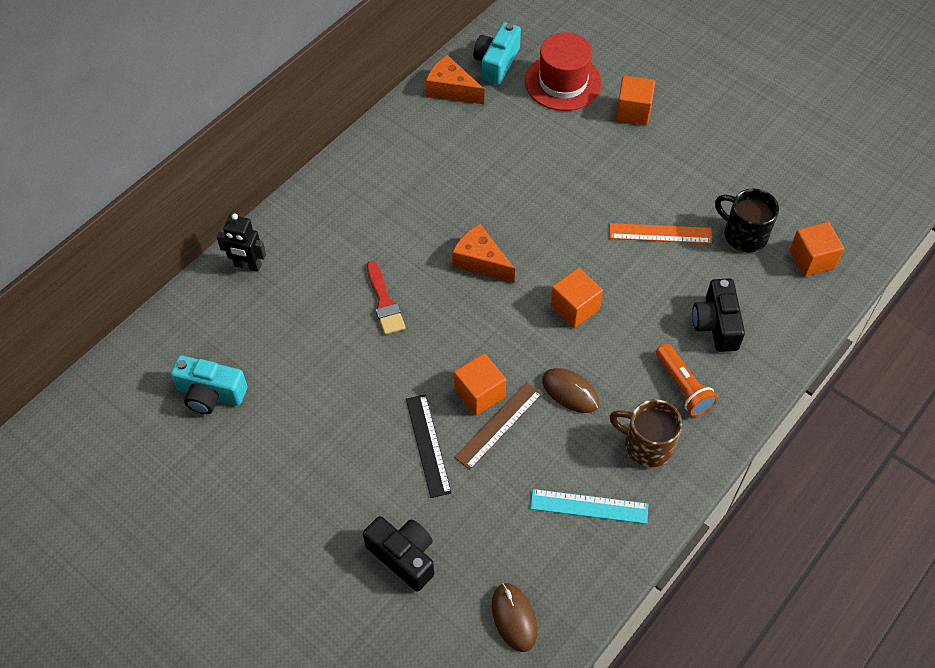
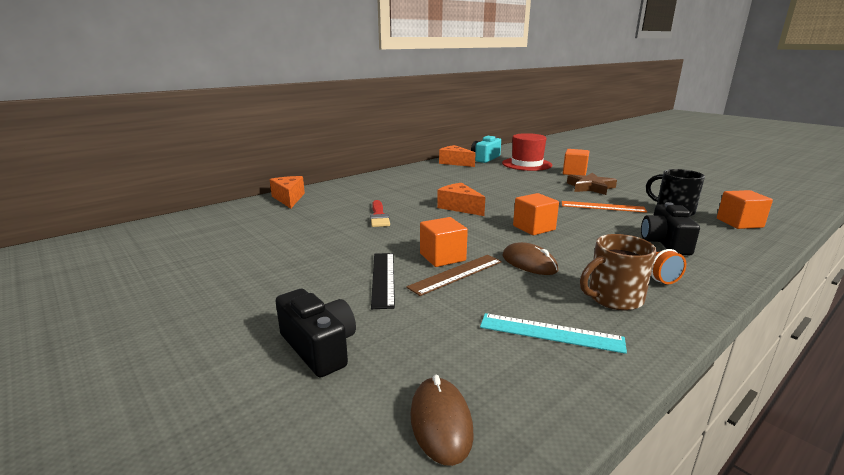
camera: 10 degrees right, 35 degrees down
turquoise camera [171,355,247,414] -> none
black robot [217,213,266,272] -> orange cheese [270,176,305,209]
brown mug [609,399,682,468] -> brown mug turned 60 degrees counterclockwise [580,234,656,311]
none -> brown star [567,172,617,195]

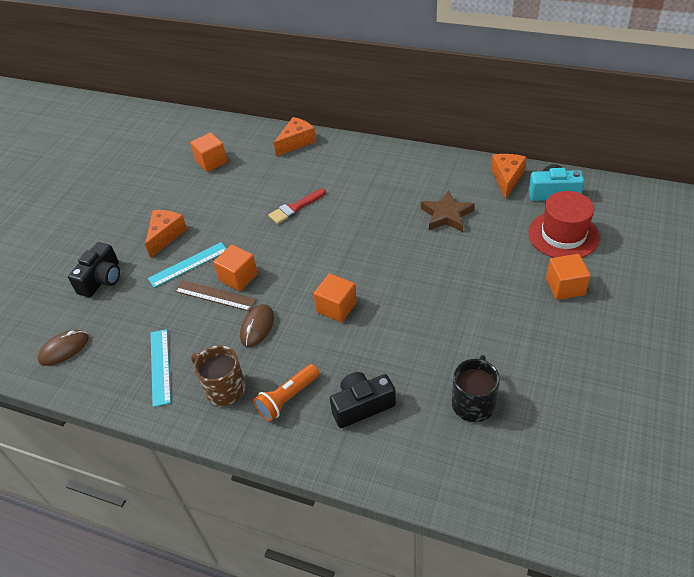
camera: 65 degrees right, 25 degrees up
black ruler [371,253,395,309] -> turquoise ruler [148,242,226,288]
orange cheese [437,183,485,216] -> orange cheese moved to [145,210,187,258]
orange ruler [561,201,647,213] -> none
brown star [567,172,617,195] -> brown star moved to [421,190,475,232]
orange cube [717,190,773,229] -> orange cube moved to [190,133,227,172]

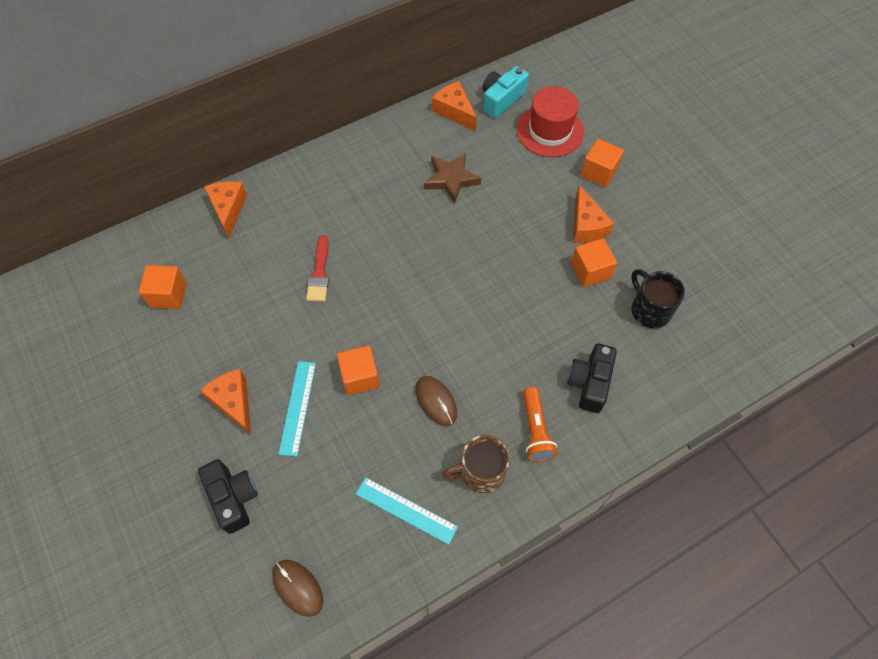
camera: 55 degrees left, 15 degrees up
brown mouse [37,330,89,366] -> brown mouse turned 45 degrees counterclockwise [273,560,323,617]
brown ruler [175,280,257,311] -> none
orange cube [314,273,357,322] -> orange cube moved to [571,238,617,287]
none -> orange cheese [573,185,614,243]

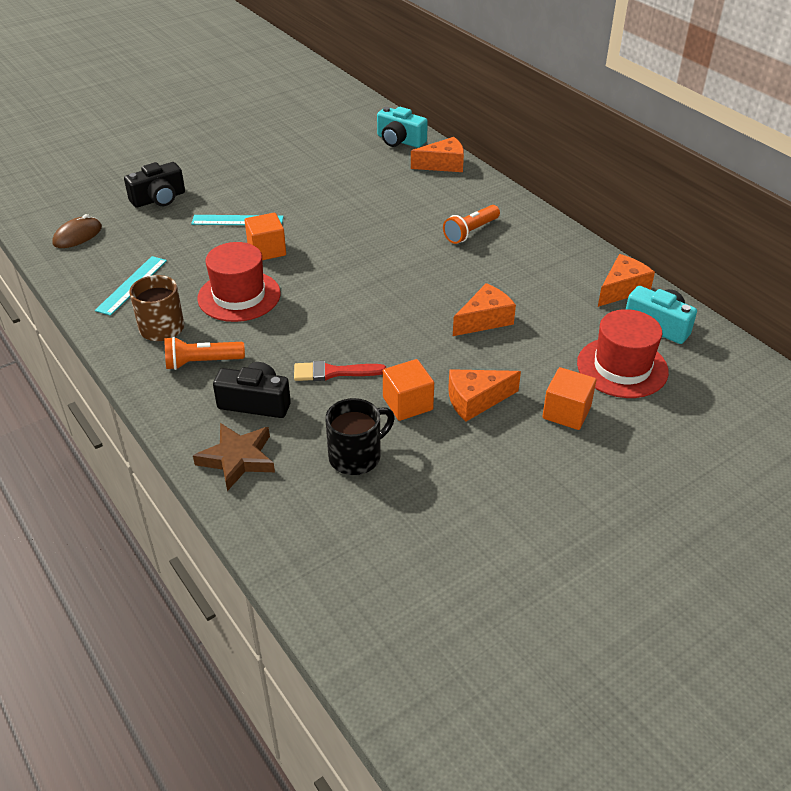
camera: 85 degrees right, 20 degrees down
orange cube [139,265,187,309] -> none
orange cheese [200,369,251,435] -> orange cheese moved to [453,283,516,336]
red brush [306,235,329,302] -> red brush moved to [294,361,386,381]
brown mouse [415,376,457,426] -> red hat [197,242,281,322]
brown star [424,153,481,203] -> brown star moved to [193,423,275,491]
none -> turquoise camera [377,107,428,148]
none -> orange flashlight [443,205,500,244]

